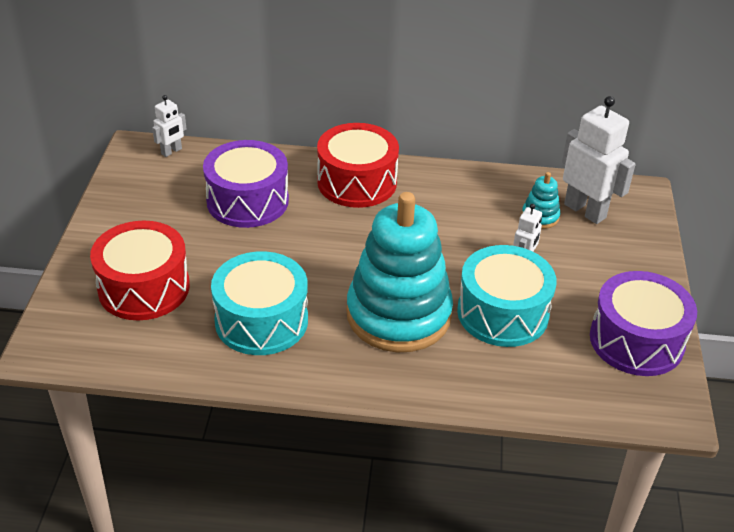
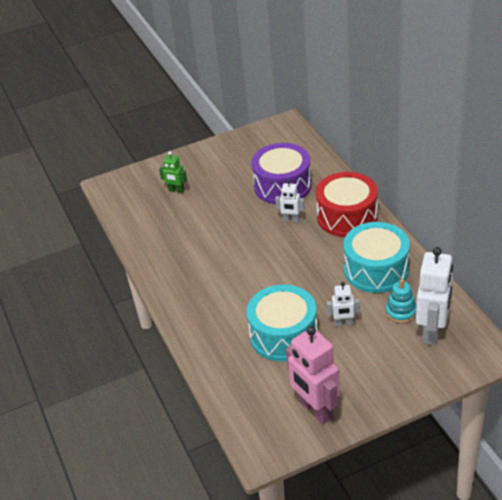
camera: 65 degrees right, 0 degrees up
red drum [90,221,190,320] -> green robot [159,151,187,193]
white robot [152,95,187,157] -> white robot moved to [275,180,305,222]
turquoise drum [211,251,308,355] -> turquoise drum moved to [343,222,410,293]
turquoise stacking toy [347,192,453,352] -> none
purple drum [590,271,697,376] -> pink robot [286,326,340,424]

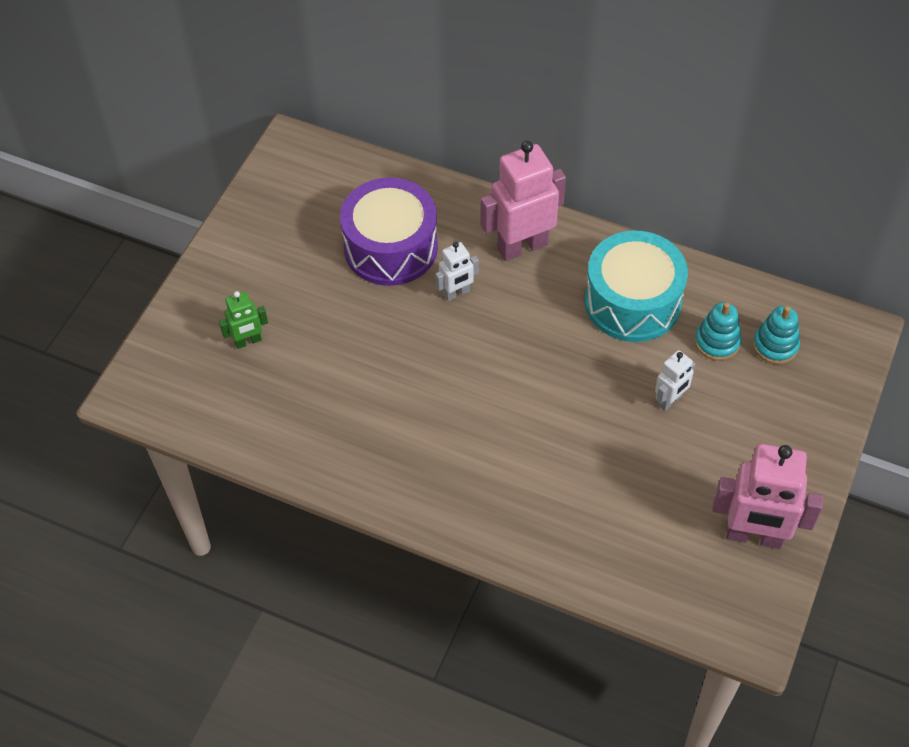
camera: 45 degrees left, 15 degrees up
turquoise drum [247,285,318,362] -> none
red drum [316,172,378,237] -> pink robot [481,141,566,261]
white robot [416,247,453,345] -> turquoise stacking toy [753,306,800,364]

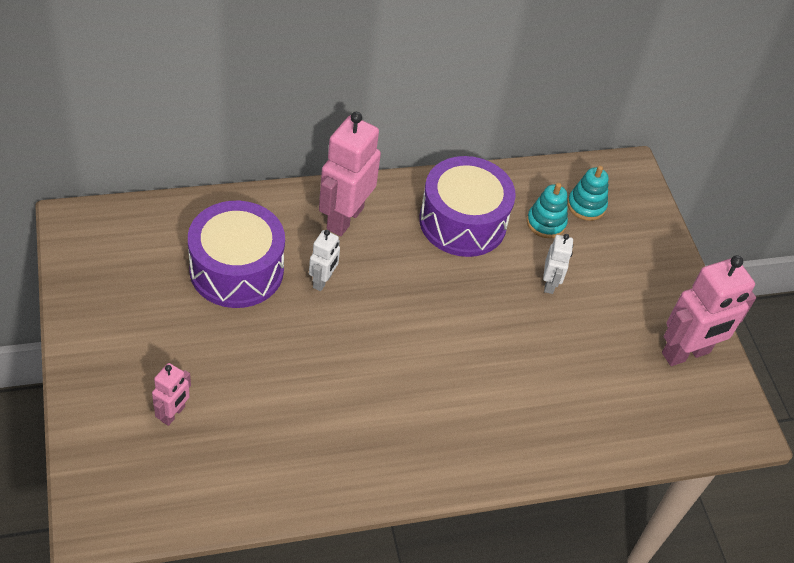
camera: 45 degrees left, 5 degrees down
green robot [219,291,268,349] -> pink robot [152,363,191,426]
turquoise drum [585,231,688,342] -> purple drum [419,156,516,257]

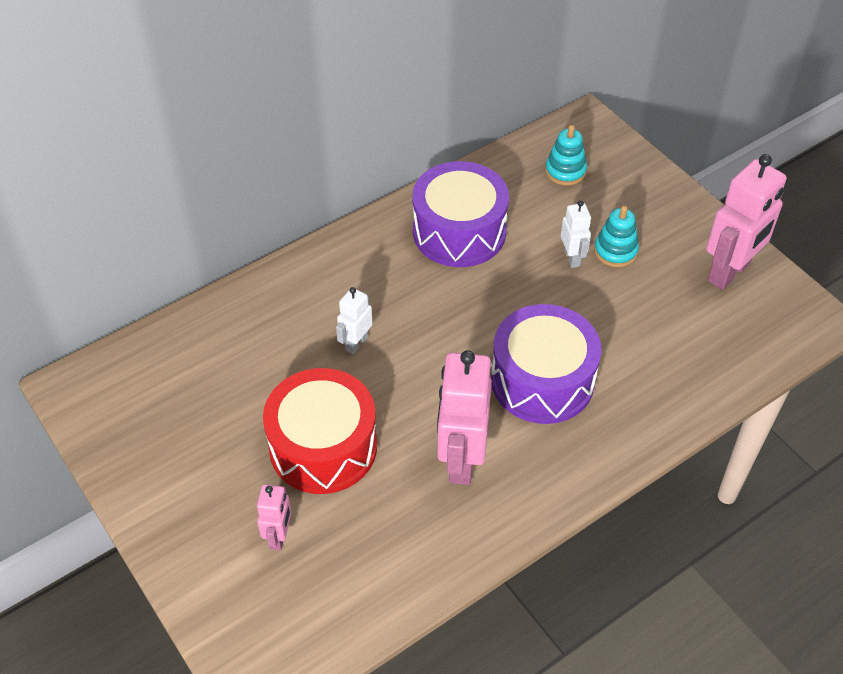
camera: 15 degrees left, 0 degrees up
purple drum [188,201,285,308] -> purple drum moved to [491,304,601,424]
white robot [309,230,340,291] -> white robot turned 150 degrees counterclockwise [336,287,373,354]
pink robot [319,112,381,236] -> pink robot moved to [437,350,492,485]
turquoise stacking toy [527,183,568,238] -> turquoise stacking toy moved to [594,206,639,267]
none -> red drum [263,368,377,494]

